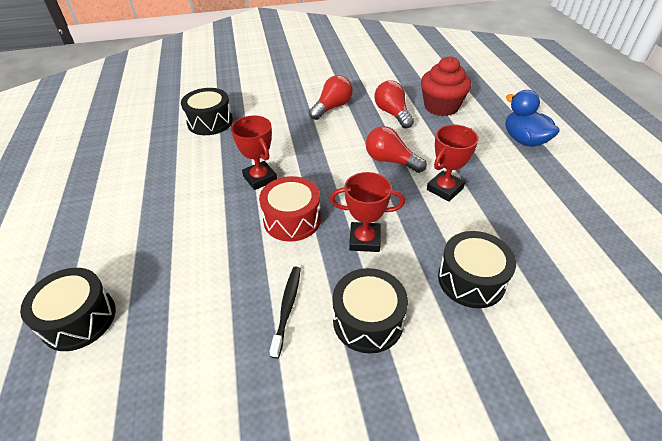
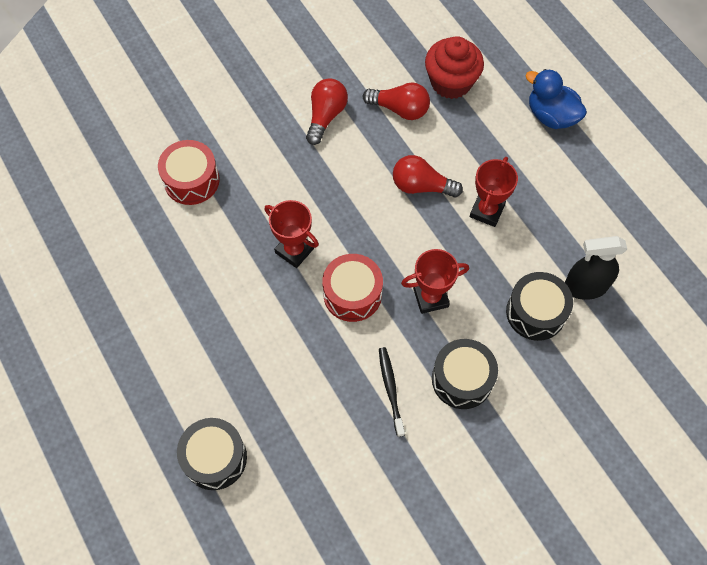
camera: 20 degrees left, 20 degrees up
black drum [181,88,233,135] -> red drum [158,140,220,205]
red light bulb [374,80,414,129] -> red light bulb turned 150 degrees clockwise [363,83,430,120]
none -> black spray bottle [565,236,627,300]

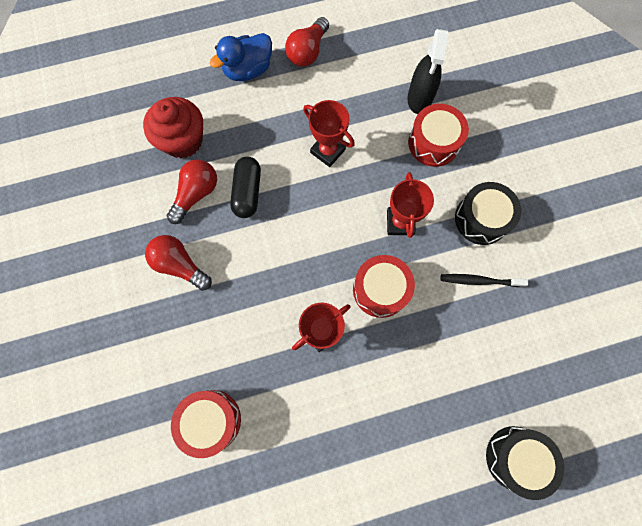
camera: 75 degrees left, 10 degrees up
red light bulb [393,155,463,198] -> red light bulb moved to [285,17,329,67]
black drum [506,272,573,341] -> red drum [408,104,469,167]
none -> black capsule [230,157,261,218]

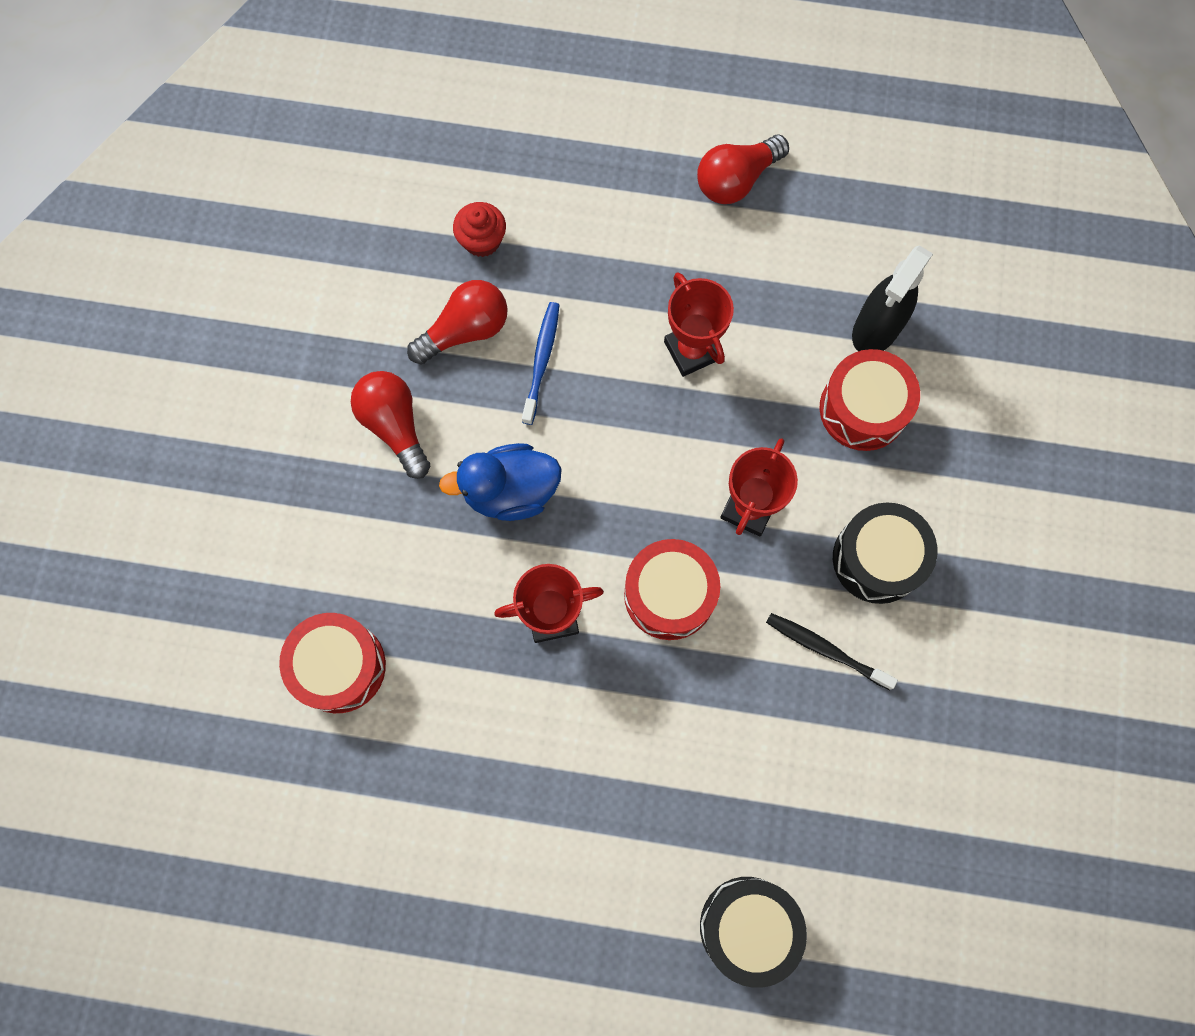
camera: 25 degrees right, 0 degrees up
red cupcake [143,97,203,158] -> red cupcake [453,202,506,257], size x0.57
blue duck [209,33,272,81] -> blue duck moved to [439,443,562,521]
black capsule [230,157,261,218] -> blue toothbrush [522,302,559,425]

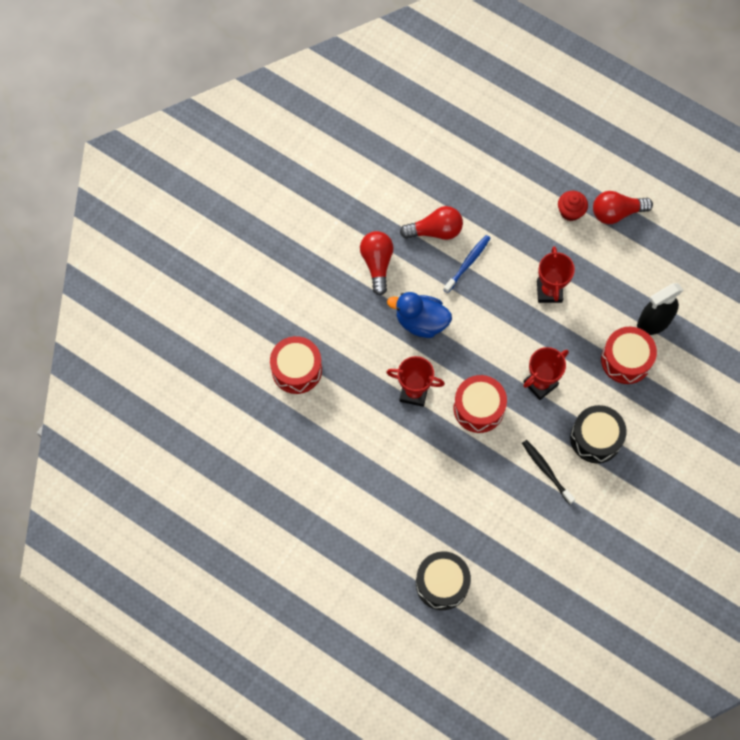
camera: 25 degrees right, 5 degrees down
red cupcake [453,202,506,257] -> red cupcake moved to [558,191,588,221]

